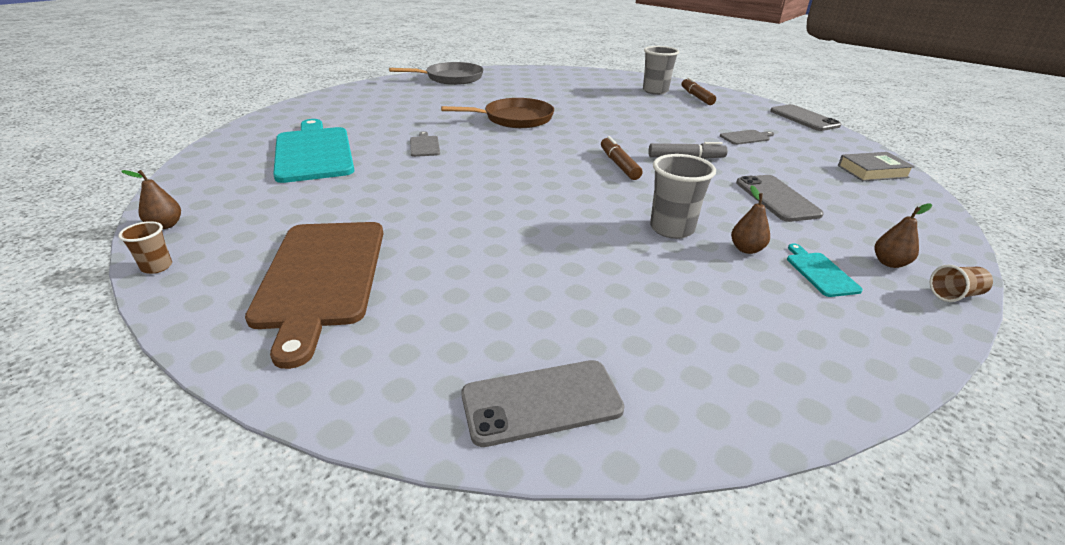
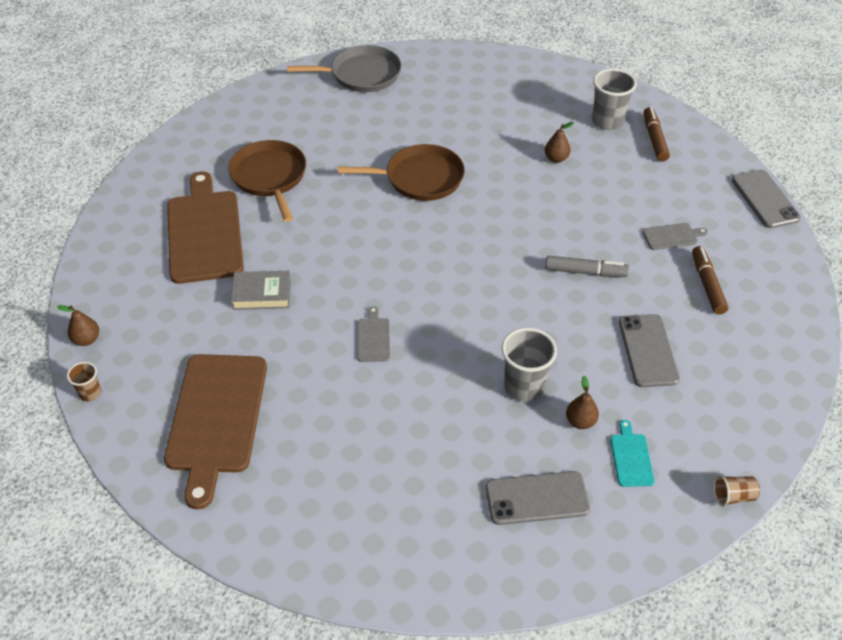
camera: 10 degrees right, 15 degrees up
turquoise cutting board [273,119,354,183] -> brown cutting board [167,171,244,284]
grey cutting board [410,131,440,157] -> grey cutting board moved to [357,306,390,362]
grey phone [462,360,625,447] -> grey phone moved to [486,471,590,525]
brown marker [601,136,642,180] -> brown marker moved to [692,246,728,315]
grey book [838,152,915,181] -> grey book moved to [231,271,291,310]
brown pear [875,203,932,268] -> brown pear moved to [545,122,574,163]
none -> brown pan [228,140,306,222]

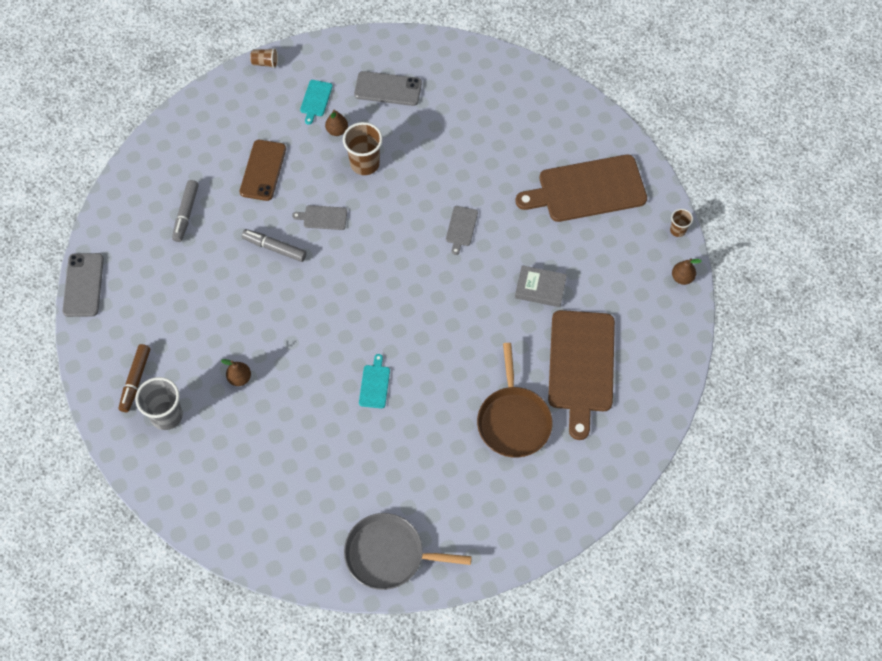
camera: 165 degrees left, 15 degrees up
brown cutting board [164,354,267,510] -> brown cutting board turned 120 degrees counterclockwise [516,155,647,222]
brown pan [338,144,465,201] -> turquoise cutting board [359,354,390,409]
grey cup [502,328,557,402] -> brown cup [343,122,383,175]
grey phone [619,314,680,387] -> brown phone [240,140,286,201]
grey cutting board [643,223,708,250] -> grey cutting board moved to [292,205,347,230]
brown marker [692,246,728,315] -> grey marker [172,180,199,242]

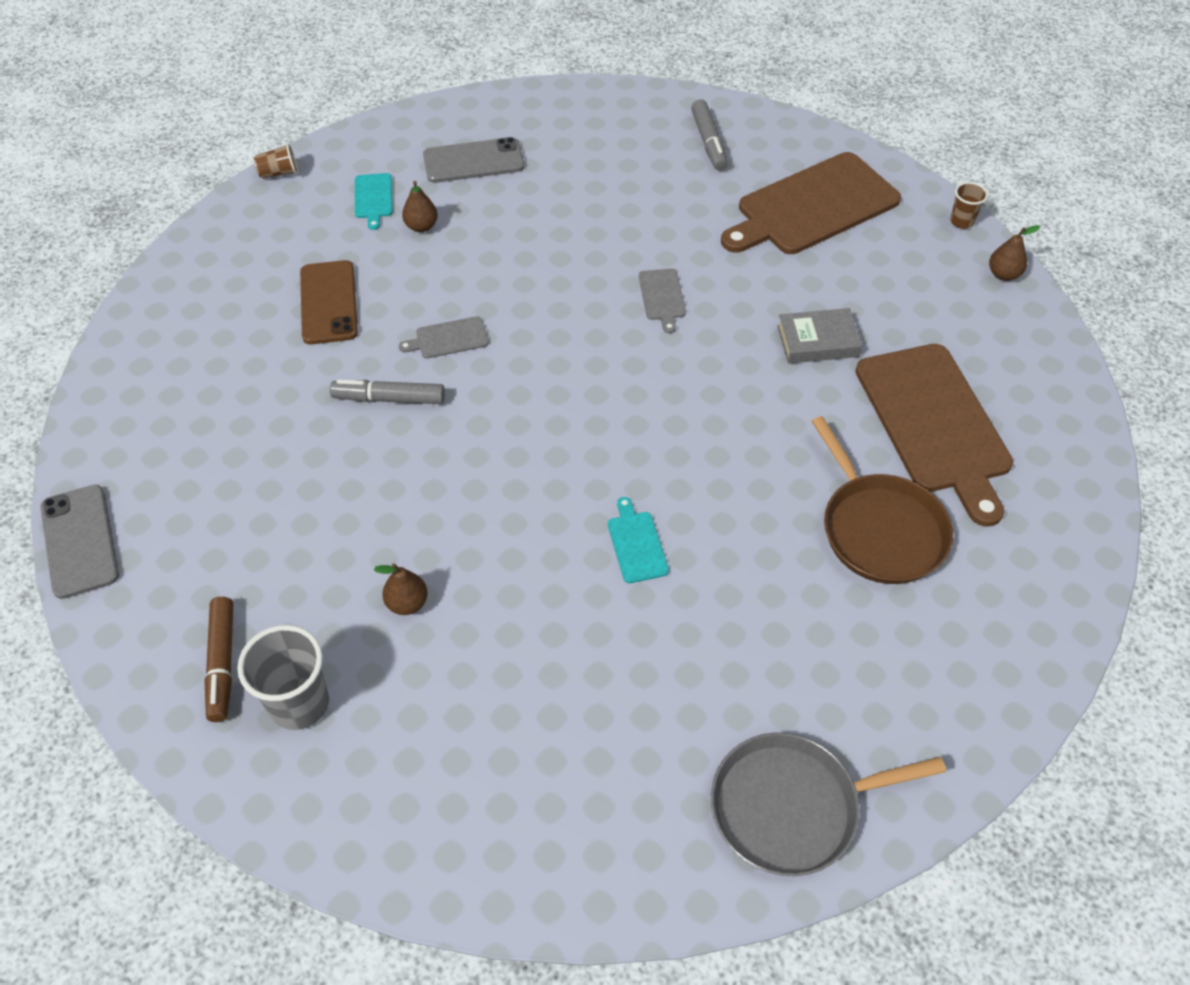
camera: 20 degrees left, 10 degrees down
grey marker [172,180,199,242] -> grey marker moved to [691,99,728,171]
brown cup [343,122,383,175] -> none

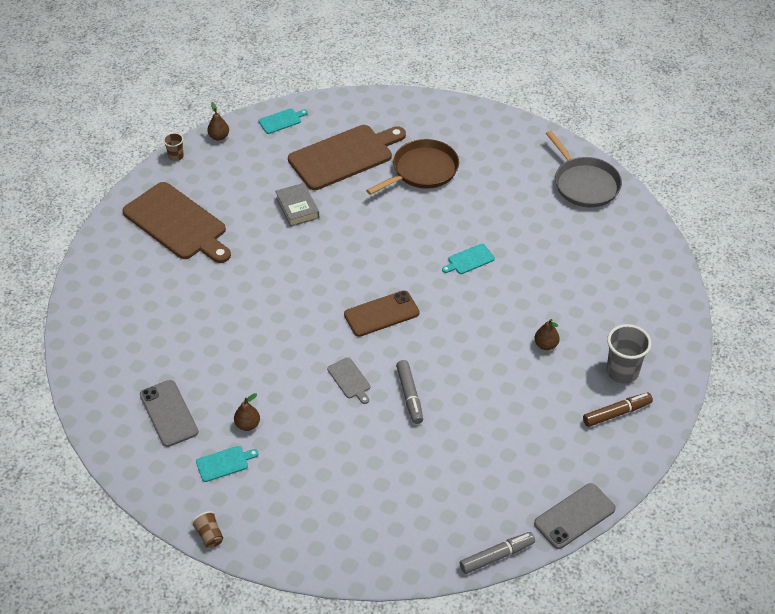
camera: 105 degrees left, 5 degrees down
brown phone [300,260,358,345] -> brown phone moved to [344,290,419,337]
grey cutting board [639,269,686,333] -> none
grey marker [691,99,728,171] -> grey marker moved to [460,532,535,574]
none -> turquoise cutting board [259,108,308,134]

